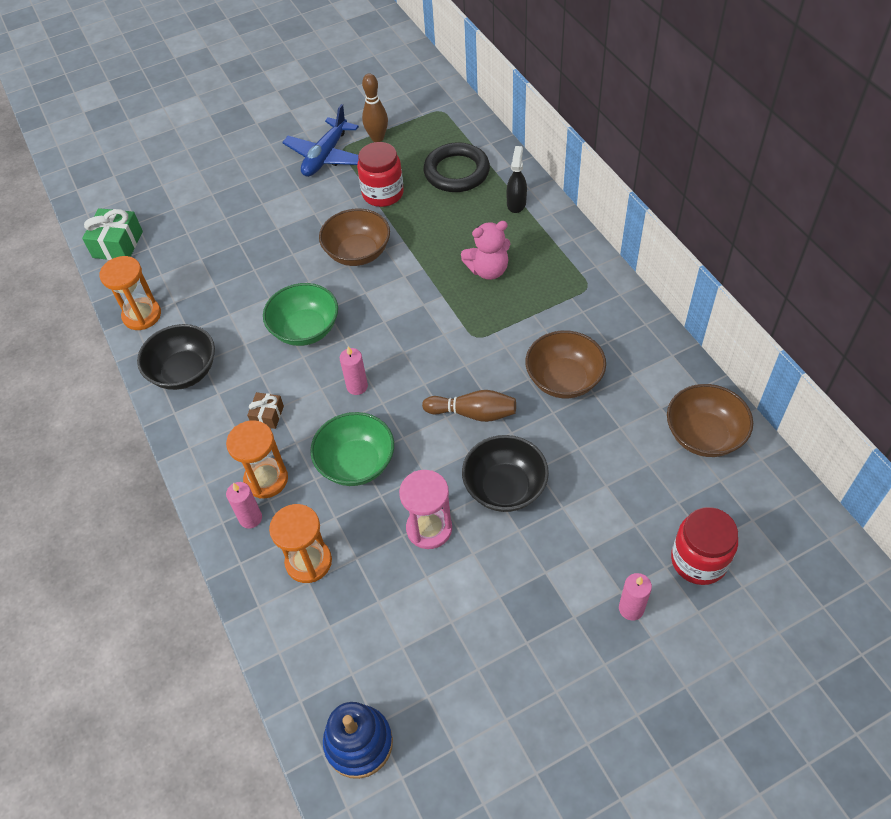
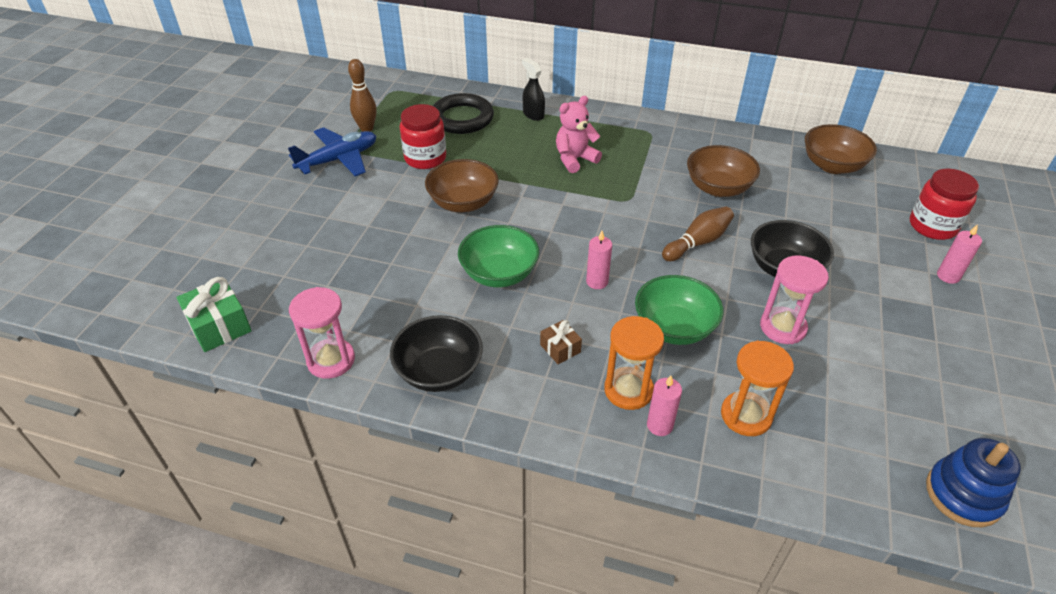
camera: 50 degrees left, 10 degrees down
orange hourglass [100,256,161,330] -> pink hourglass [289,287,355,379]
blue plane [282,104,359,177] -> blue plane turned 105 degrees counterclockwise [288,127,376,176]
pink teddy bear [461,221,510,280] -> pink teddy bear turned 150 degrees counterclockwise [556,96,602,173]

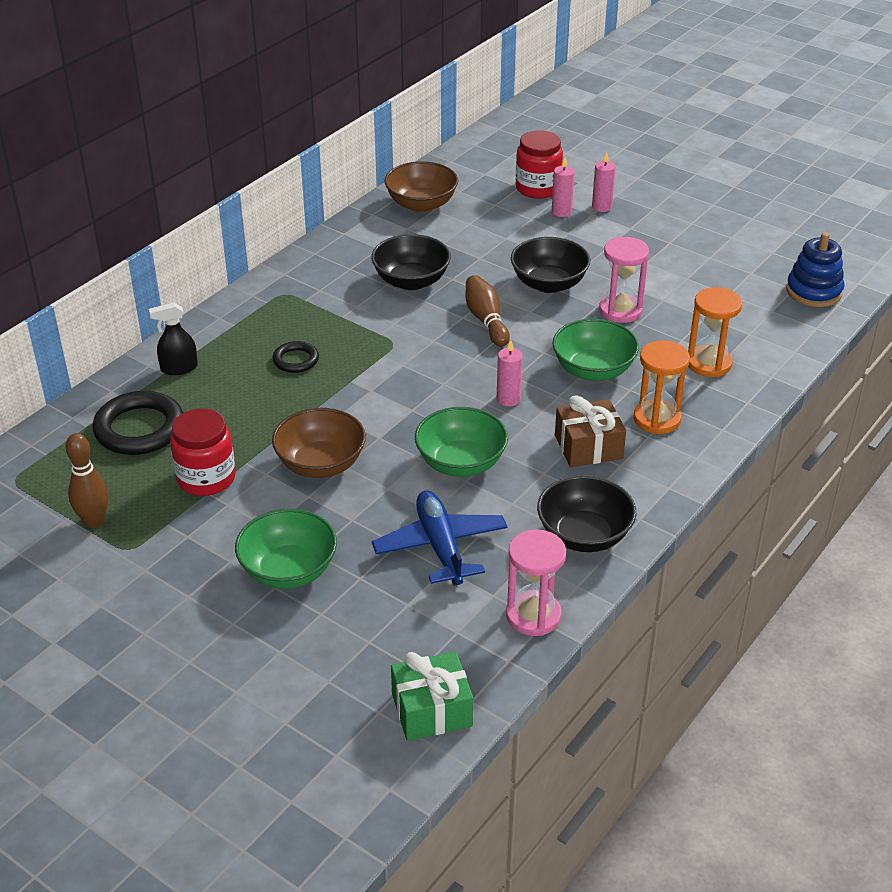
camera: 70 degrees left, 5 degrees down
blue plane [288,127,376,176] -> blue plane moved to [372,490,507,586]
brown gift [540,320,582,364] -> brown gift [555,395,626,467], size x1.73
pink teddy bear [556,96,602,173] -> black ring [272,341,319,373]
pink candle [647,376,682,436] -> pink candle moved to [552,157,575,217]
brown bowl [687,145,760,197] -> black bowl [371,234,451,290]
none -> green bowl [235,509,337,589]

